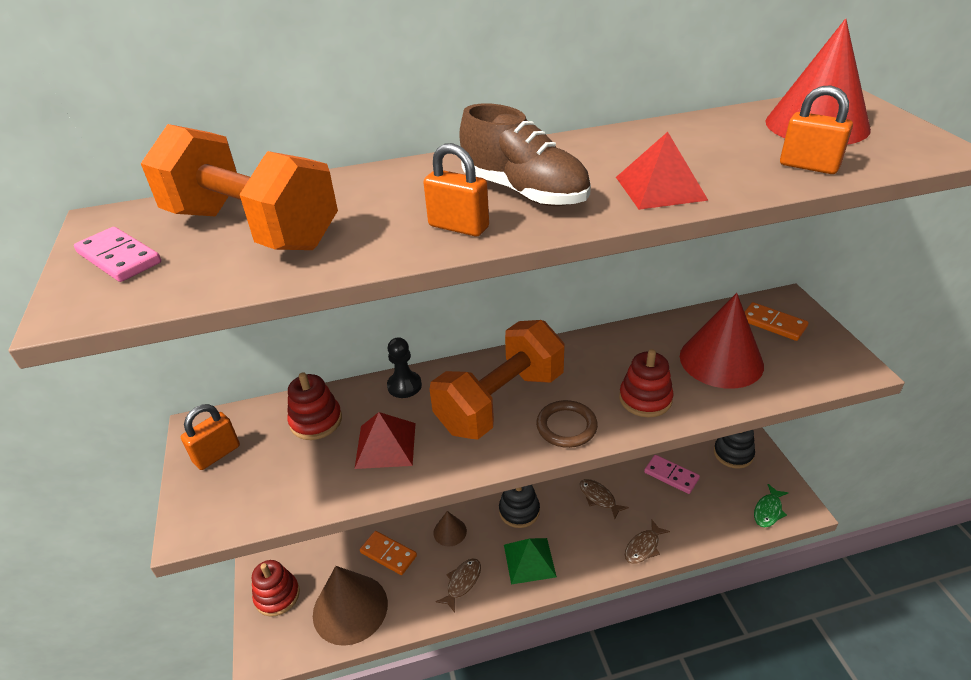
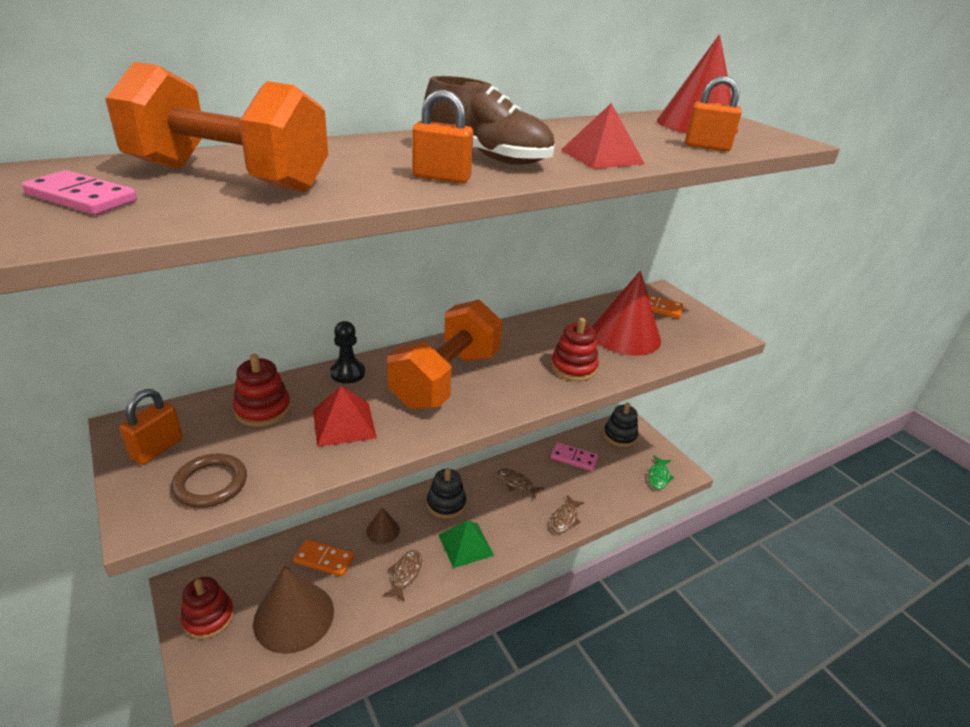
camera: 20 degrees left, 5 degrees down
brown ring [536,400,598,448] -> brown ring moved to [171,454,247,508]

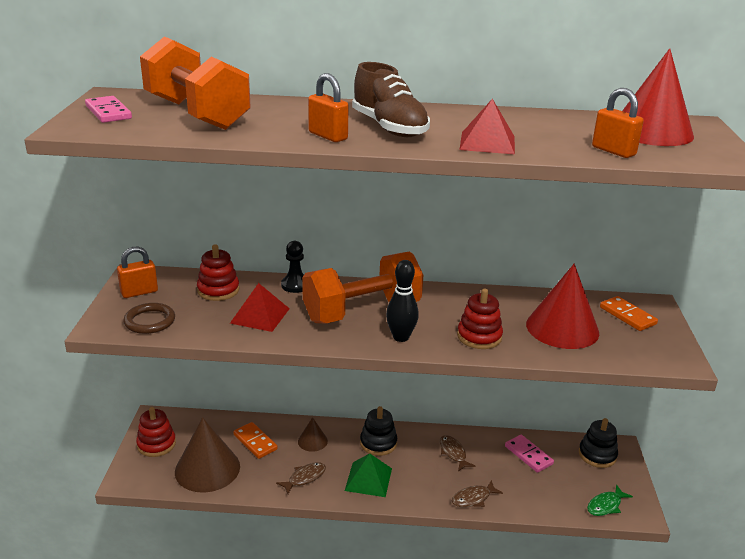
camera: 35 degrees right, 5 degrees down
none -> black bowling pin [386,260,419,342]

